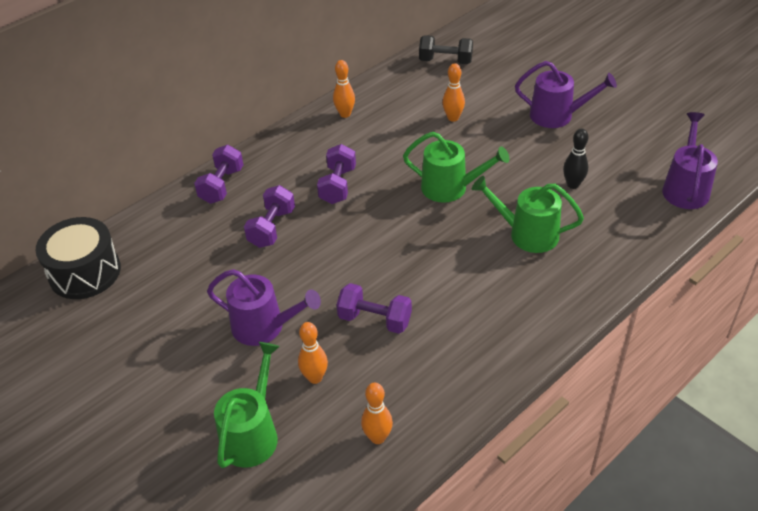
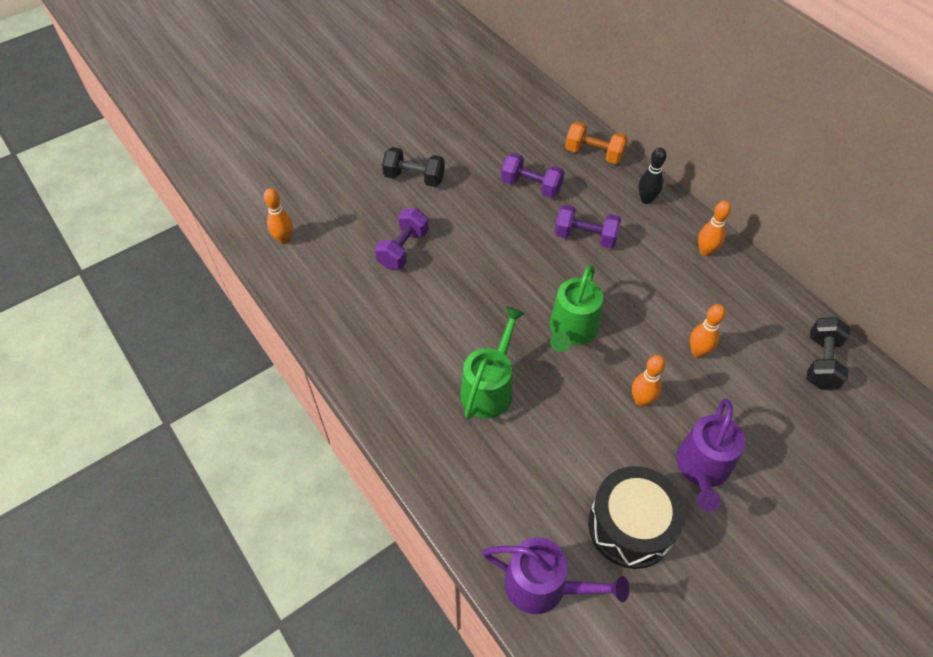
camera: 95 degrees right, 10 degrees up
black drum [35,217,121,299] -> black drum moved to [588,466,686,569]
purple dumbbell [194,145,243,204] -> orange dumbbell [565,122,628,164]
purple watering can [207,269,321,346] -> black dumbbell [382,147,445,187]
green watering can [214,342,280,468] -> none
orange bowling pin [298,322,328,384] -> orange bowling pin moved to [632,355,665,407]
black bowling pin [563,129,588,189] -> black bowling pin moved to [638,148,666,204]

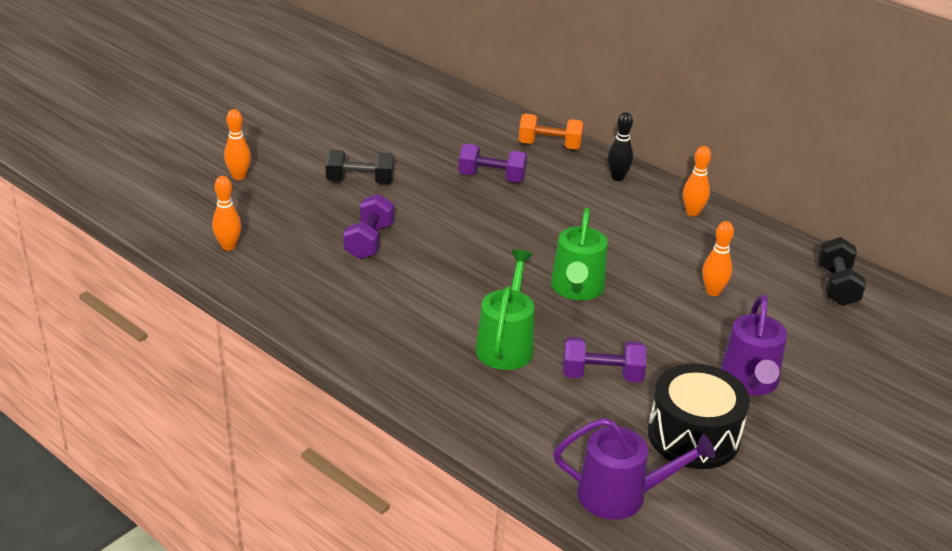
camera: 15 degrees left, 20 degrees down
purple dumbbell [554,205,621,248] -> purple dumbbell moved to [563,337,646,383]
orange bowling pin [632,355,665,407] -> orange bowling pin moved to [224,109,251,180]

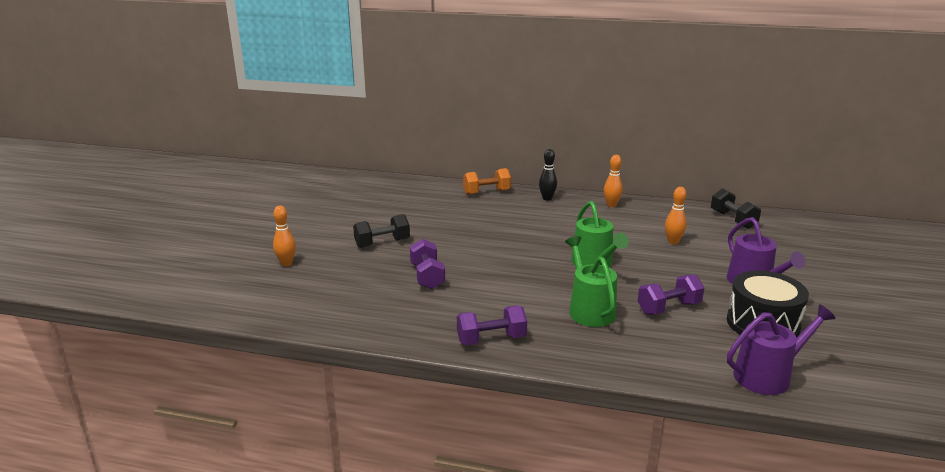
camera: 25 degrees left, 10 degrees down
orange bowling pin [212,176,241,251] -> none
purple dumbbell [458,144,527,182] -> purple dumbbell moved to [457,306,527,345]

